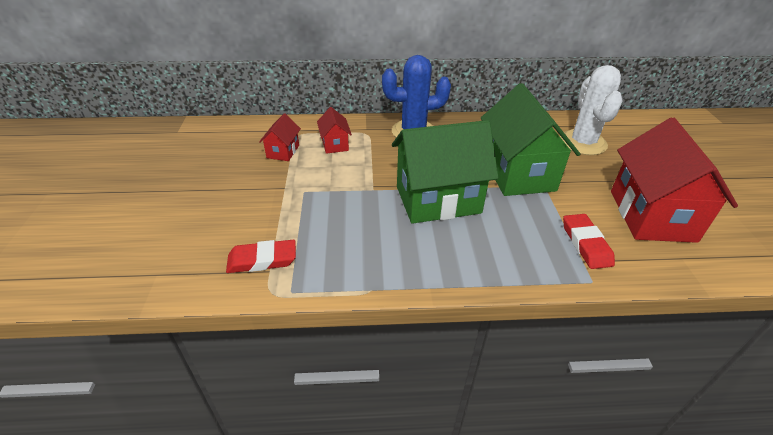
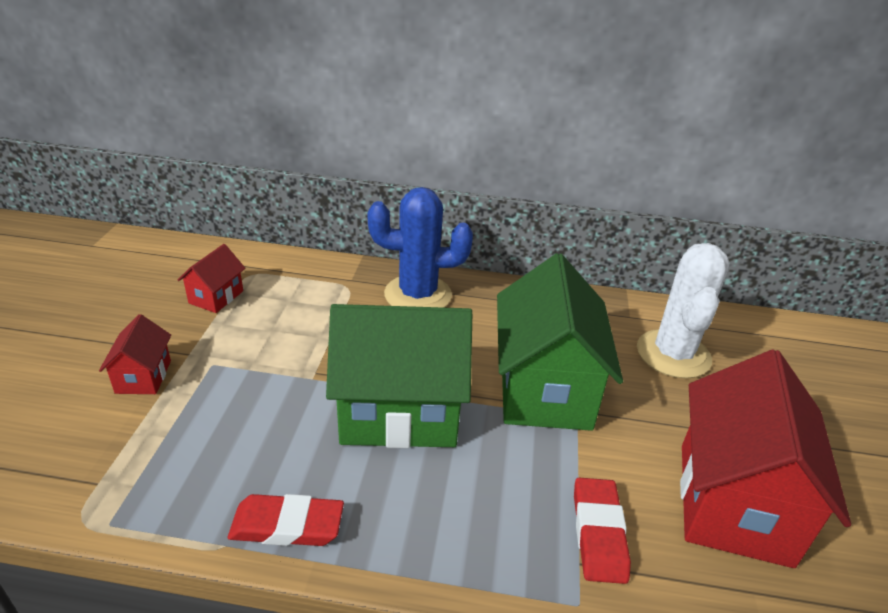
camera: 10 degrees right, 5 degrees down
red eraser [226,240,296,273] -> red eraser moved to [228,494,344,546]
red house [317,107,352,154] -> red house moved to [99,314,171,394]

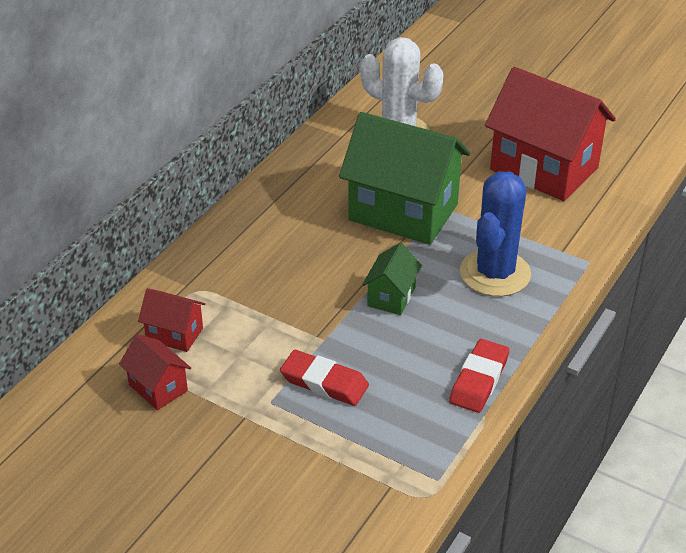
camera: 65 degrees left, 5 degrees up
red house [99,314,171,394] -> red house moved to [138,288,206,352]
green house [326,304,472,448] -> green house [362,243,422,315], size x0.46
blue cactus [368,187,473,308] -> blue cactus moved to [460,171,531,297]
red eraser [574,478,631,584] -> red eraser moved to [280,350,369,406]

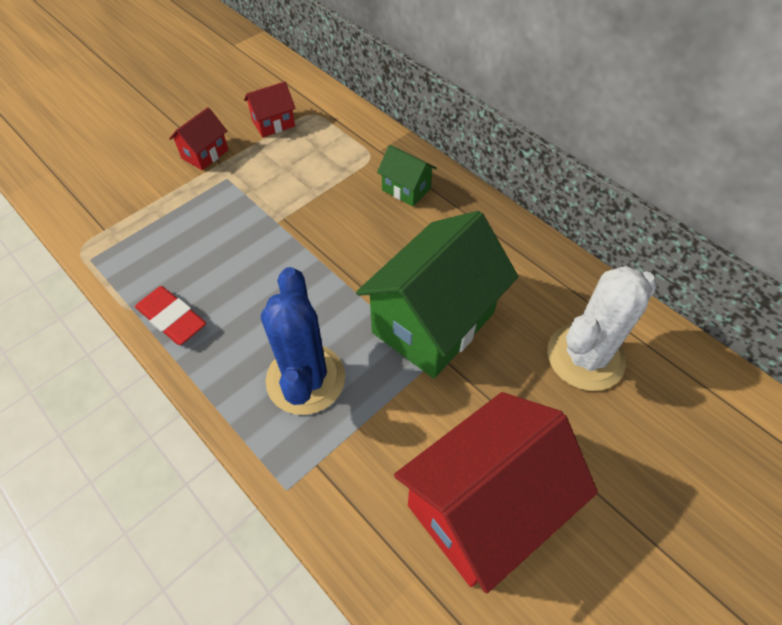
camera: 105 degrees right, 15 degrees up
red house [138,288,206,352] -> red house moved to [169,107,228,170]
red eraser [280,350,369,406] -> none
green house [362,243,422,315] -> green house moved to [377,145,437,207]
blue cactus [460,171,531,297] -> blue cactus turned 45 degrees clockwise [261,267,345,415]

